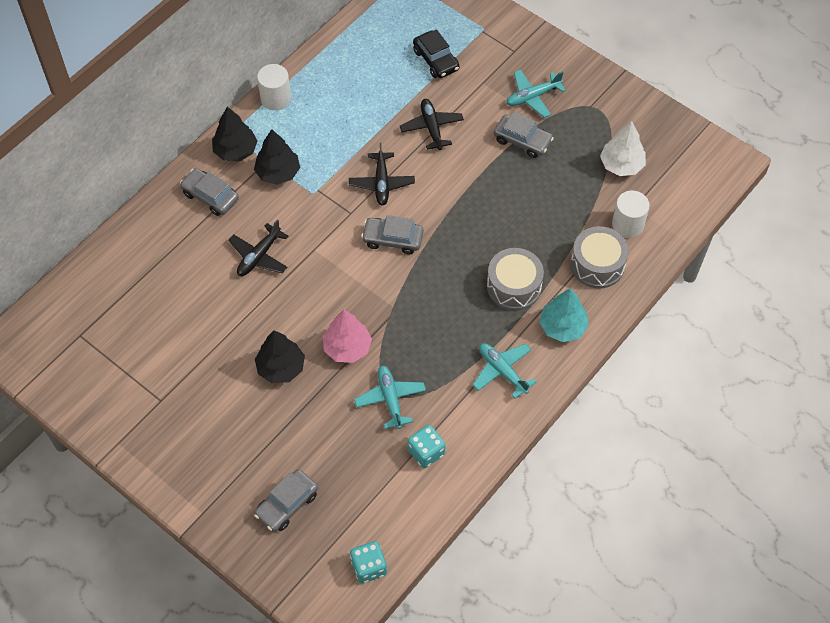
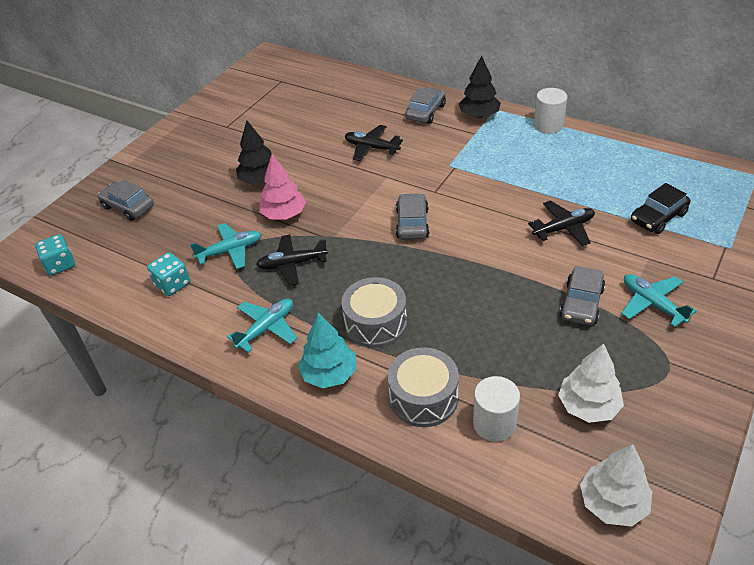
camera: 85 degrees right, 15 degrees down
black tree [254,129,300,185] -> none
black plane [349,143,415,206] -> black plane moved to [256,235,328,286]
none -> white tree [580,444,652,527]

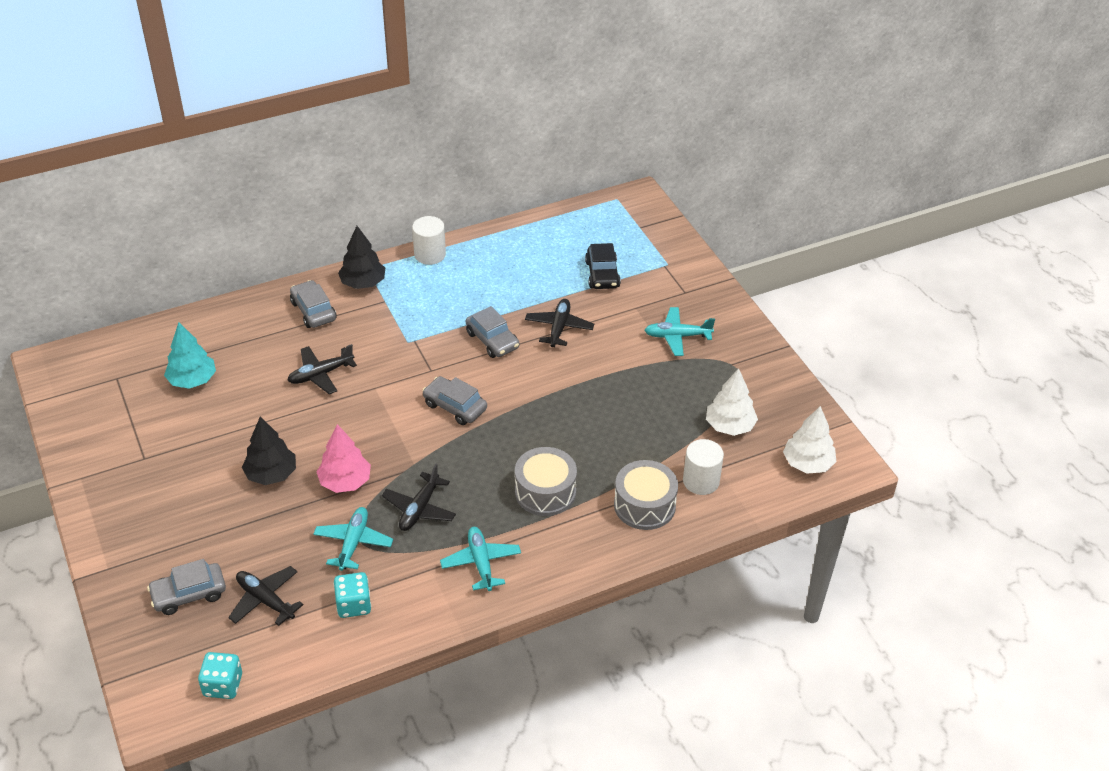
camera: 60 degrees left, 0 degrees up
turquoise tree [298,313,356,388] -> turquoise tree moved to [164,322,216,389]
grey car [559,266,605,325] -> grey car moved to [466,306,519,358]
none -> black plane [228,566,303,626]

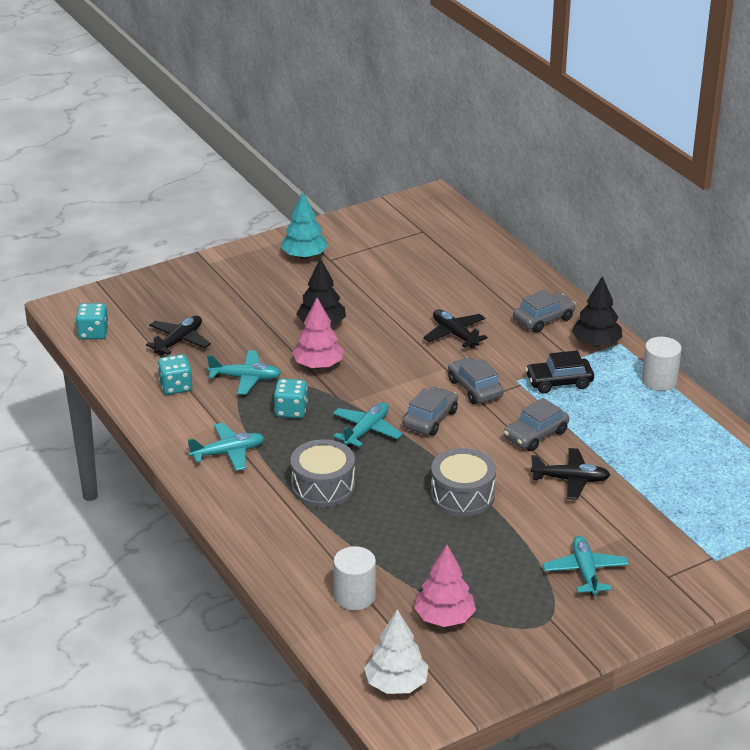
camera: 85 degrees right, 10 degrees down
grey car [147,559,226,615] -> grey car moved to [448,357,504,404]
turquoise tree [164,322,216,389] -> turquoise tree moved to [281,192,328,259]
black plane [382,464,456,531] -> turquoise dice [274,379,308,418]
black car [585,243,621,289] -> black car moved to [525,350,594,393]
grey drum [614,460,678,530] -> grey drum moved to [431,448,496,516]
white tree [706,368,758,436] -> pink tree [414,545,476,627]
none -> turquoise plane [333,402,403,447]

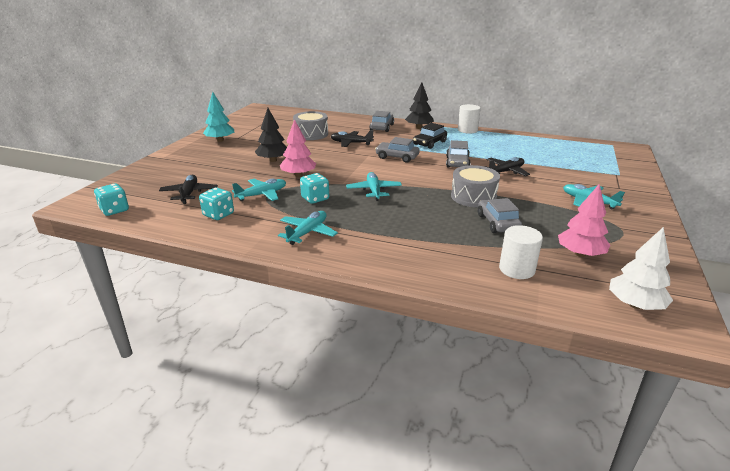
camera: 40 degrees left, 5 degrees down
grey drum [290,439,355,507] -> grey drum moved to [293,111,328,140]
grey car [402,387,458,436] -> grey car moved to [478,198,522,233]

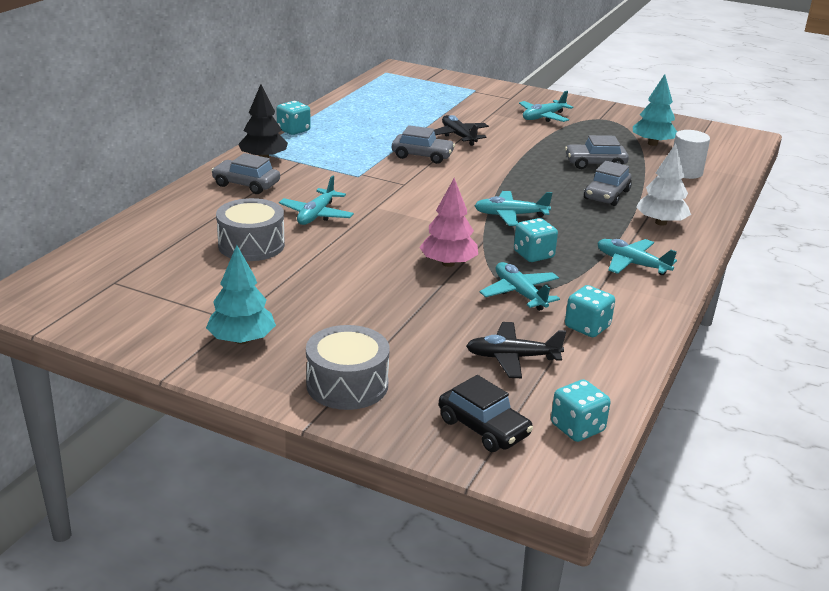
camera: 85 degrees left, 0 degrees up
black tree [255,108,287,162] -> none
black plane [331,130,374,147] -> turquoise plane [279,175,354,225]
grey car [375,137,420,163] -> grey car moved to [584,161,632,206]
black car [413,123,447,149] -> black car moved to [439,375,533,452]
grey drum [451,165,500,207] -> grey drum moved to [306,325,390,410]
white cylinder [458,104,481,134] -> turquoise dice [276,101,311,135]
pink tree [558,184,610,257] -> turquoise tree [633,74,677,146]
white tree [609,227,673,310] -> white tree moved to [636,143,691,226]

